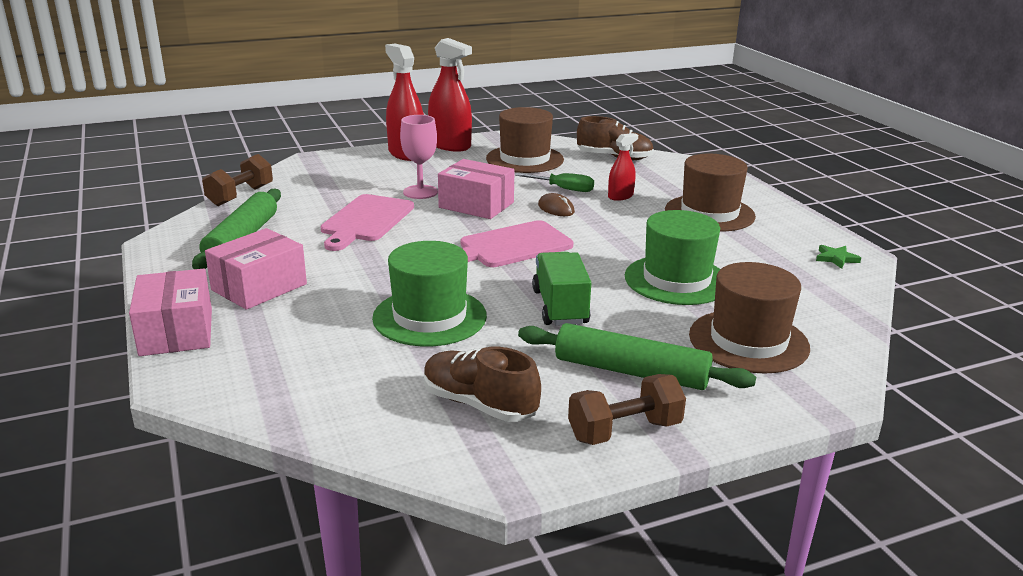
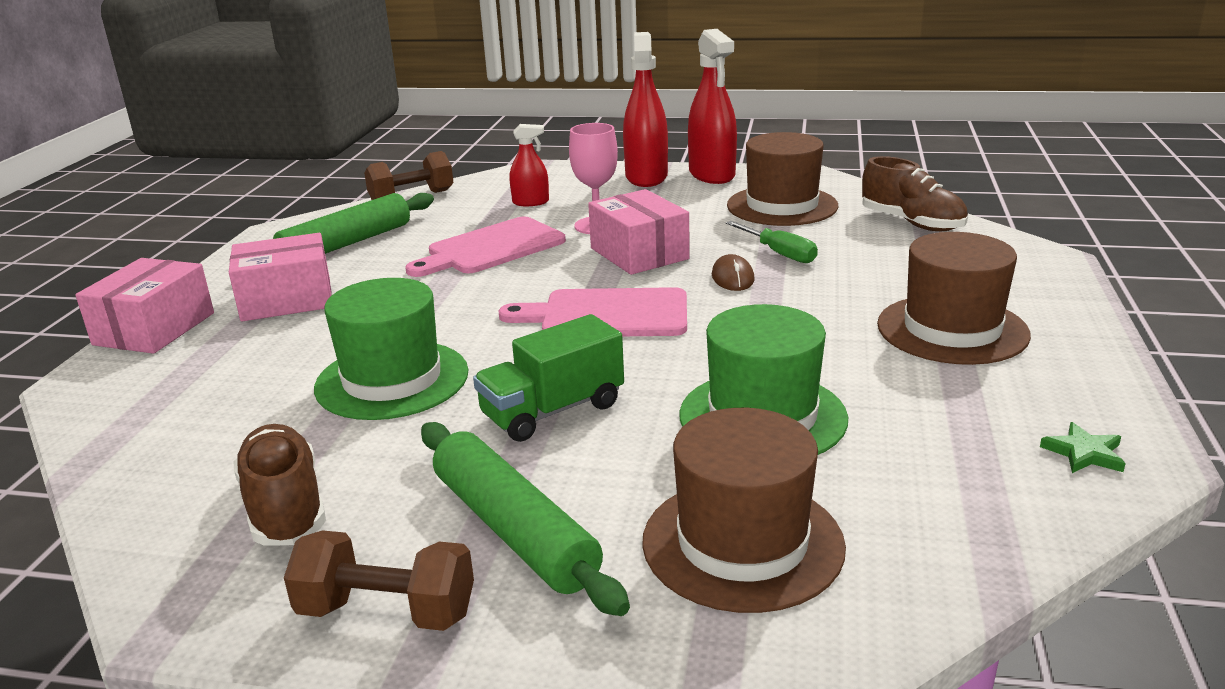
camera: 35 degrees right, 0 degrees up
green truck [532,252,591,326] -> green truck turned 150 degrees counterclockwise [473,314,624,442]
red spray bottle [608,133,638,201] -> red spray bottle moved to [510,124,549,206]

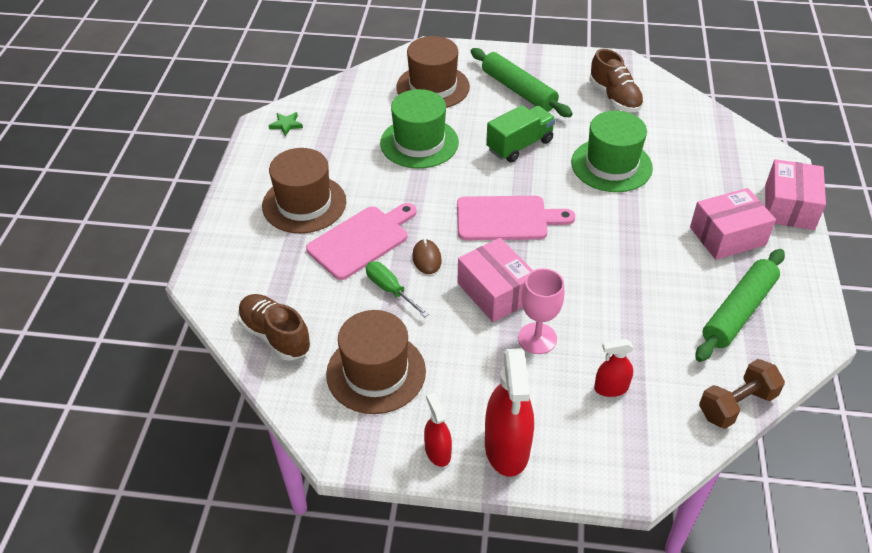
camera: 175 degrees right, 20 degrees up
brown dumbbell [284,530,474,631] -> none
pink cutting board [405,217,566,277] -> pink cutting board moved to [306,203,417,280]
red spray bottle [688,29,737,184] -> red spray bottle [424,393,452,467], size x0.54

